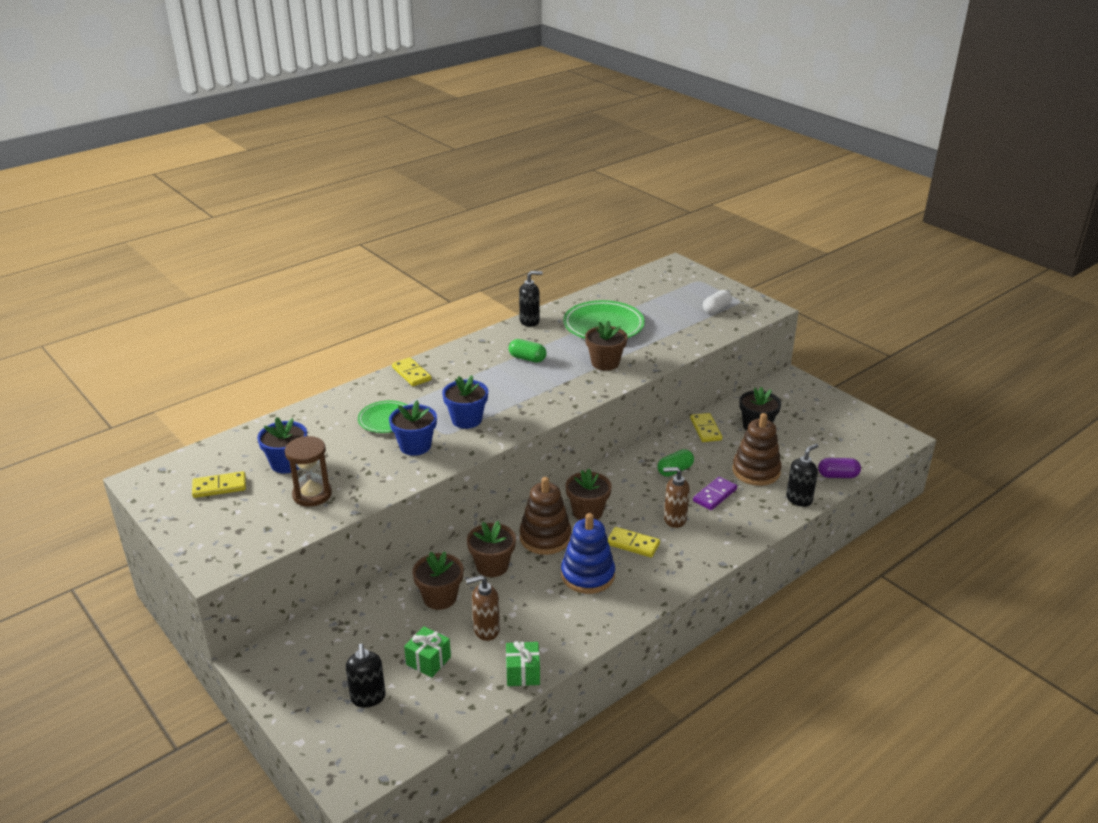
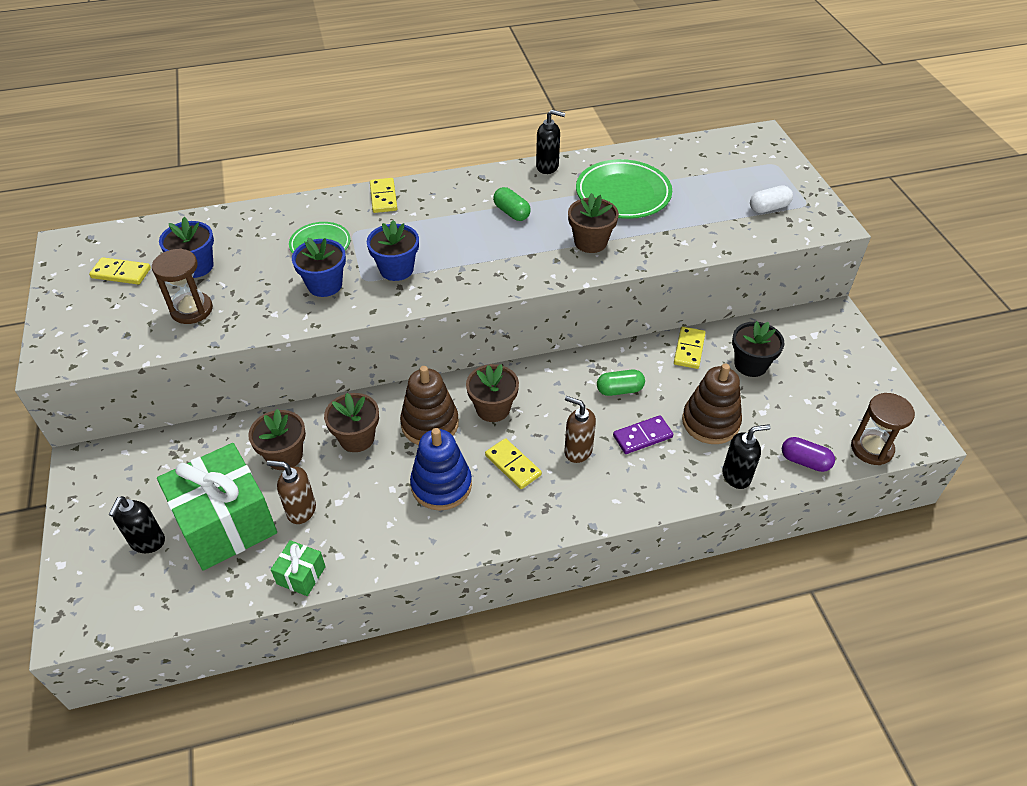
camera: 25 degrees right, 15 degrees up
green gift [404,626,451,678] -> green gift [157,443,277,571], size x2.27
none -> brown hourglass [851,393,915,465]

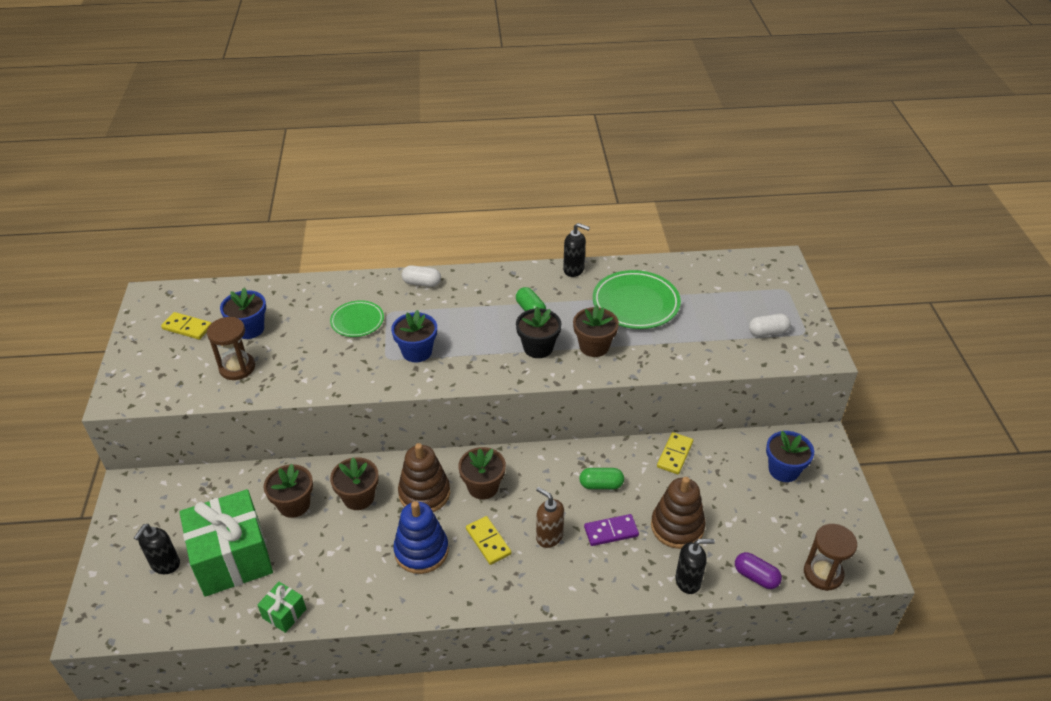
camera: 10 degrees right, 5 degrees down
brown soap dispenser [267,460,316,524] -> none
blue flower pot [292,238,346,297] -> blue flower pot moved to [766,431,814,482]
yellow domino [370,178,397,213] -> white capsule [402,265,441,287]
black flower pot [732,321,784,377] -> black flower pot moved to [516,307,562,358]

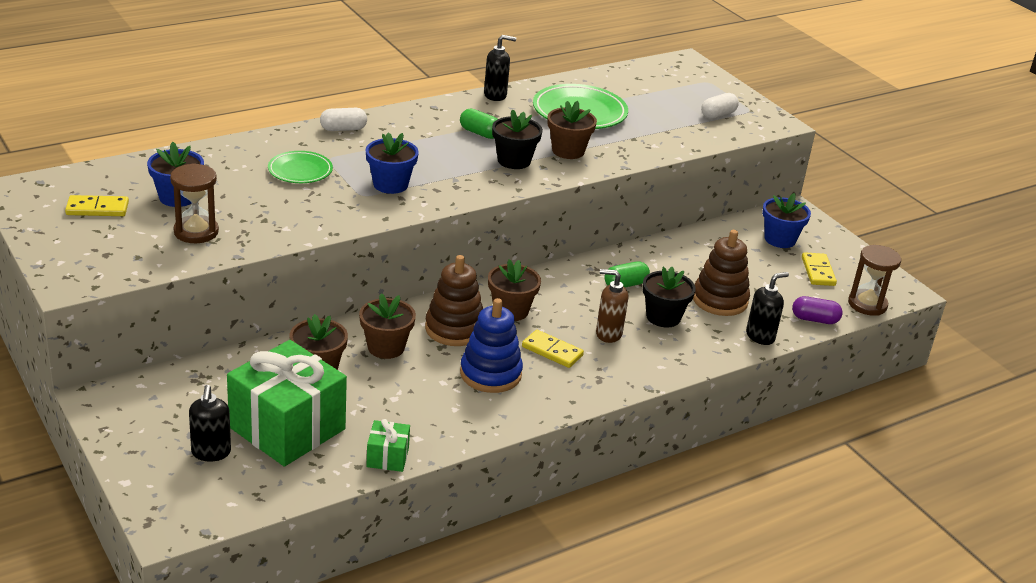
camera: 30 degrees left, 10 degrees down
purple domino [584,514,639,546] -> black flower pot [642,267,696,328]
yellow domino [657,432,693,474] -> yellow domino moved to [802,252,837,286]

